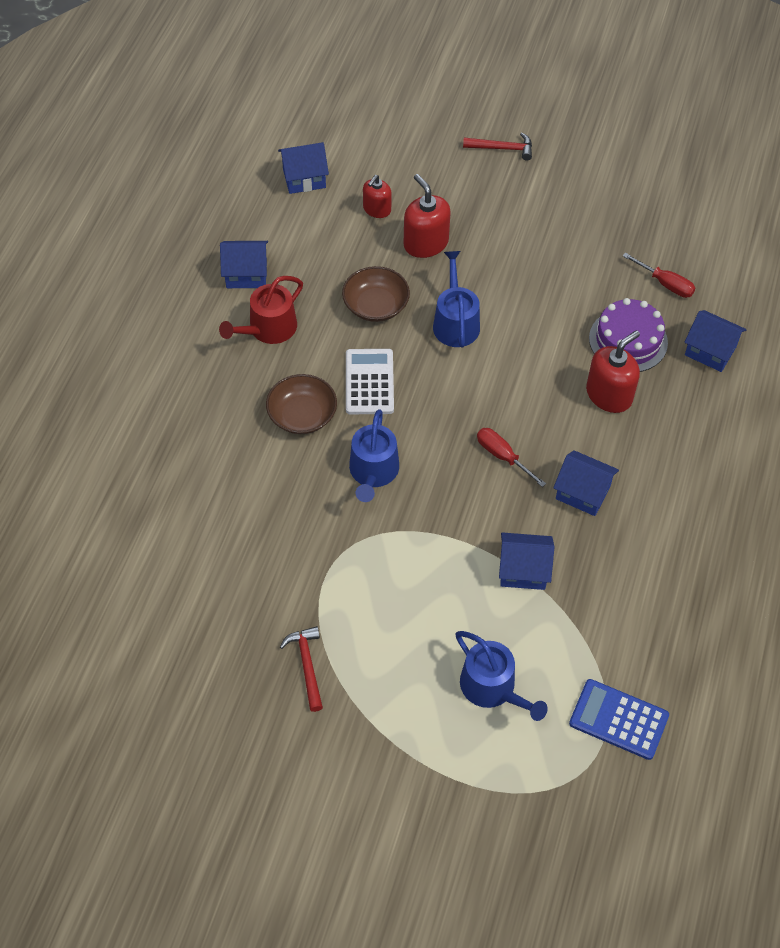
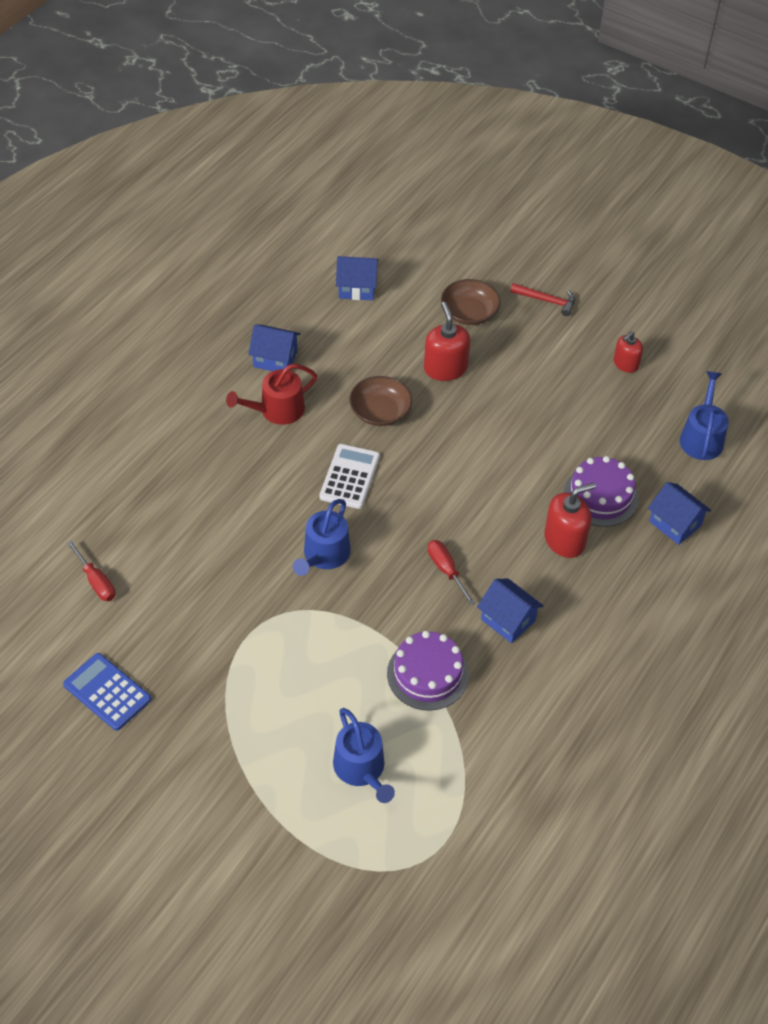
camera: 15 degrees right, 5 degrees down
brown bowl [266,374,337,434] -> brown bowl moved to [441,279,500,325]
red hammer [280,626,323,712] -> none
red soap dispenser [363,175,391,218] -> red soap dispenser moved to [614,331,643,373]
blue watering can [433,251,480,348] -> blue watering can moved to [680,371,729,460]
blue house [499,532,554,590] -> purple cake [387,631,469,711]
blue calculator [569,679,669,760] -> blue calculator moved to [63,653,151,731]
red screwdriver [623,253,695,298] -> red screwdriver moved to [67,541,116,601]

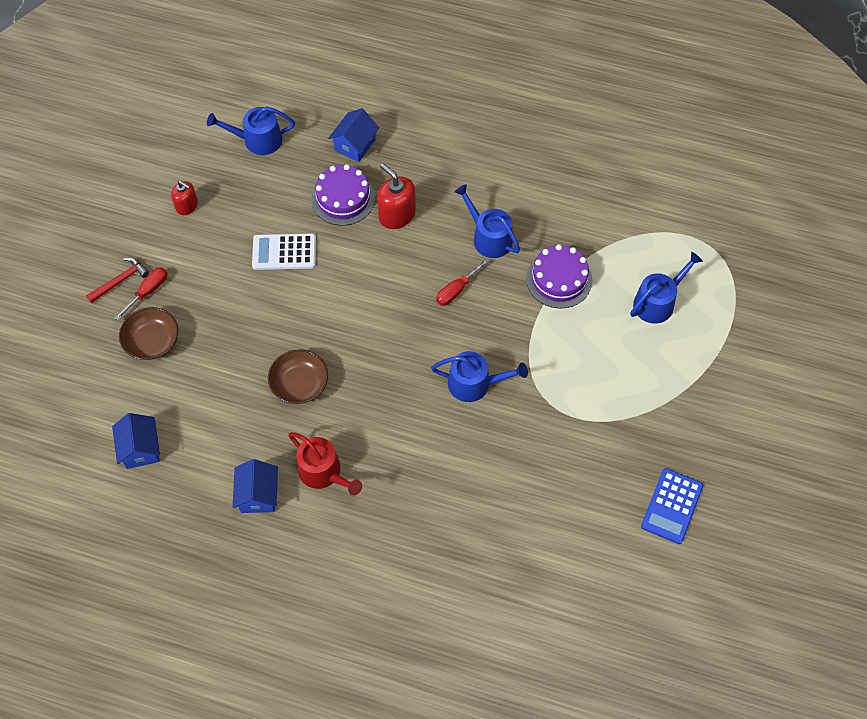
camera: 105 degrees left, 10 degrees up
red screwdriver [67,541,116,601] -> red screwdriver moved to [114,267,168,321]
white calculator [319,444,380,509] -> white calculator moved to [252,234,316,270]
red soap dispenser [424,302,470,381] -> none
blue house [477,579,544,643] -> blue watering can [454,184,520,258]
red hammer [510,283,575,316] -> red hammer turned 45 degrees clockwise [86,258,149,303]

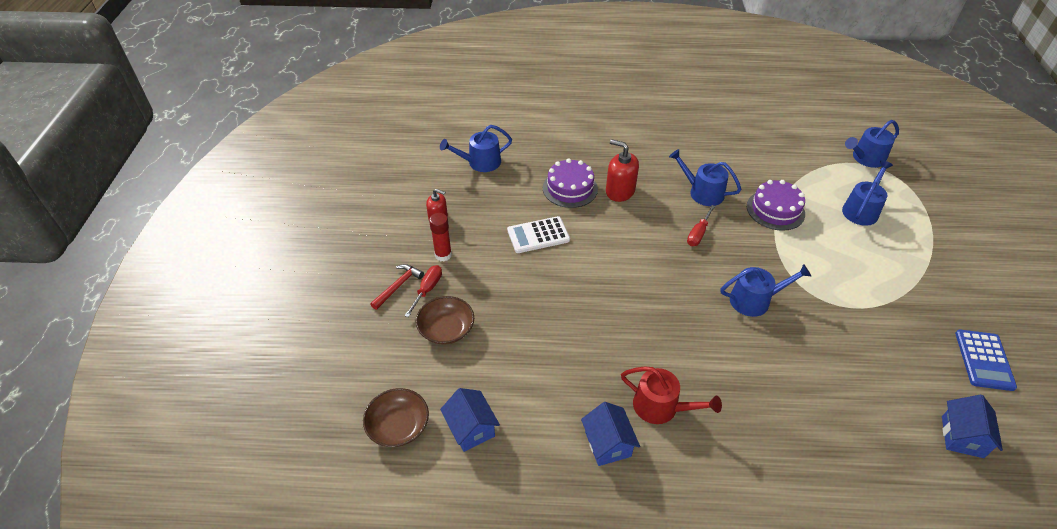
camera: 15 degrees left, 15 degrees down
brown bowl [268,349,328,404] -> brown bowl moved to [363,388,429,447]
blue house [328,108,379,162] -> blue house moved to [942,394,1003,458]
none -> red glue stick [429,213,452,261]
none -> blue watering can [845,120,899,168]

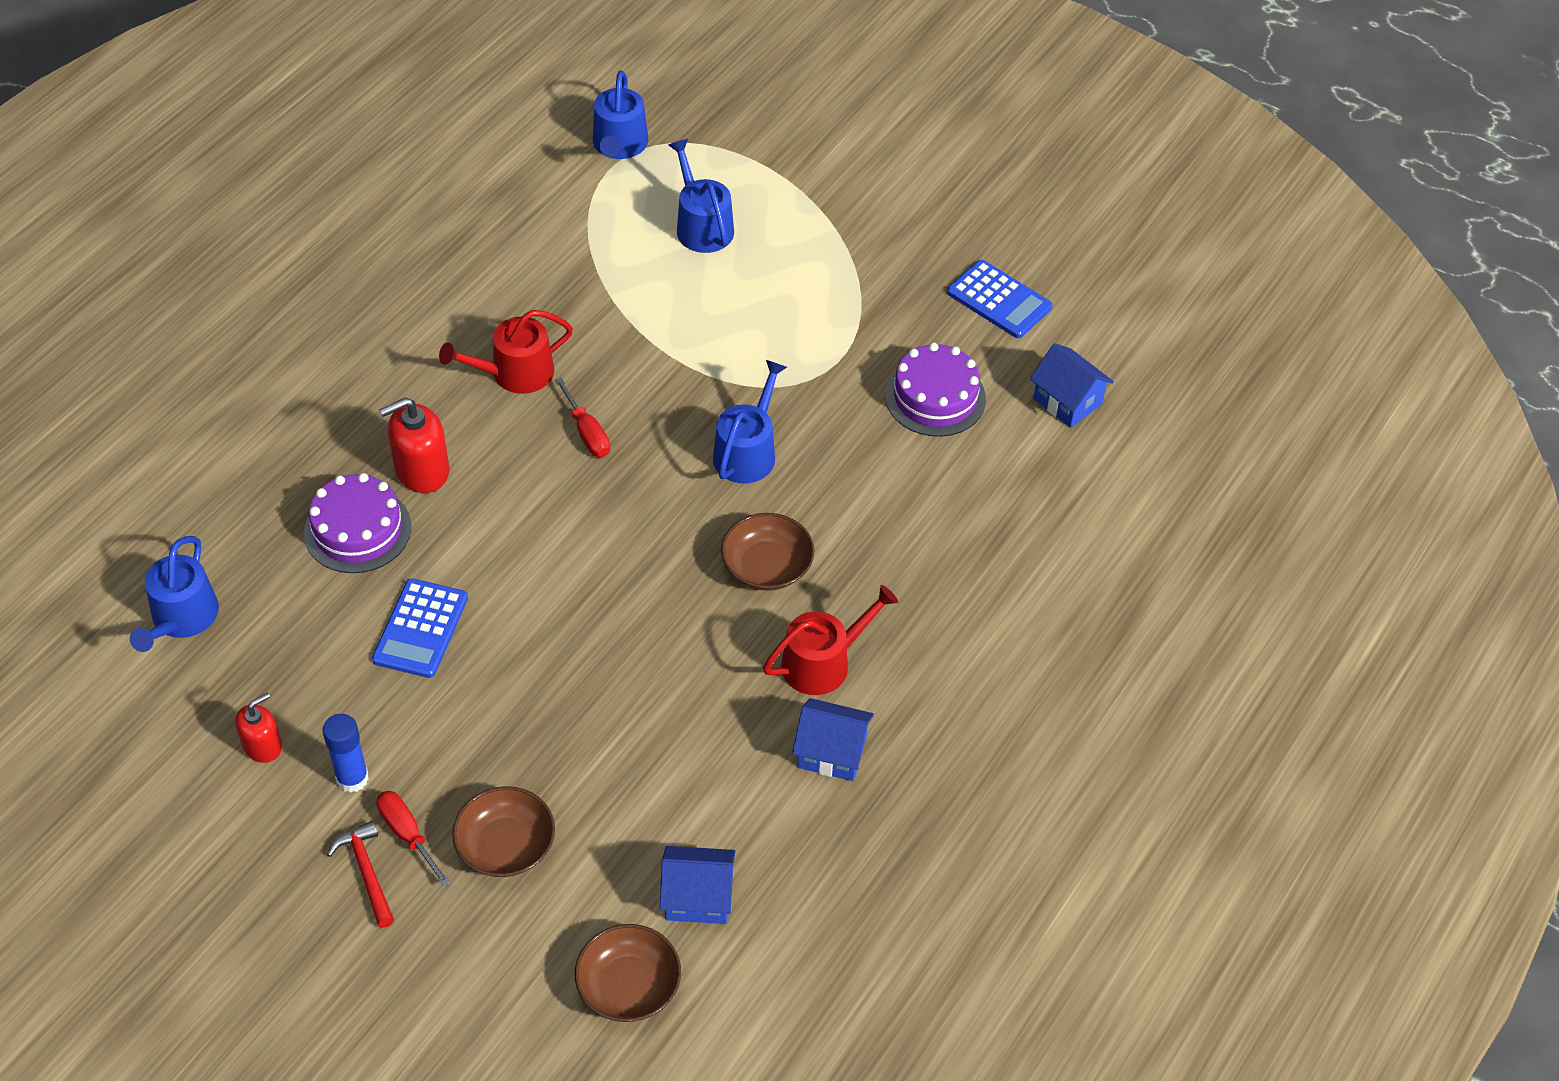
camera: 60 degrees left, 5 degrees up
red glue stick [429,213,452,261] -> blue glue stick [322,714,369,793]
white calculator [507,216,570,253] -> blue calculator [372,578,468,678]
blue watering can [669,149,741,206] -> red watering can [439,310,573,394]
purple cake [747,180,805,231] -> purple cake moved to [885,342,986,437]
none -> brown bowl [721,513,814,591]

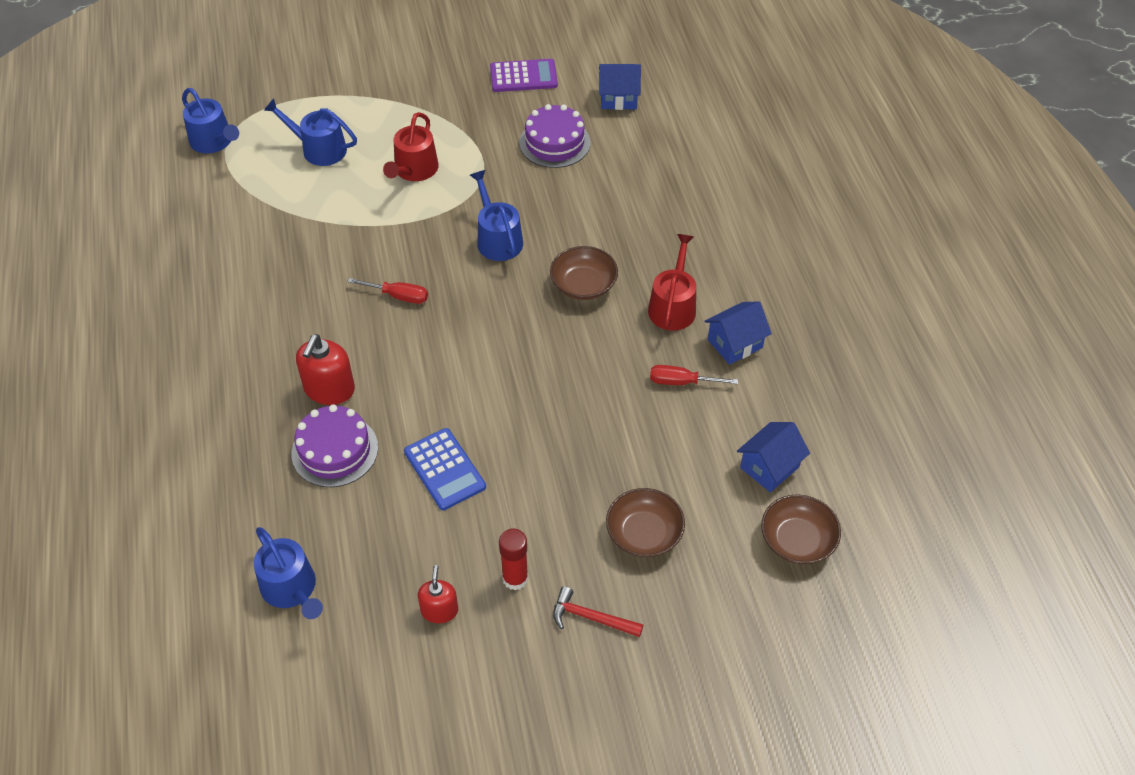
camera: 45 degrees left, 0 degrees up
blue glue stick [322,714,369,793] -> red glue stick [499,529,528,590]
red screwdriver [376,791,451,887] -> red screwdriver moved to [650,365,738,385]
red watering can [439,310,573,394] -> red watering can moved to [383,112,439,181]
blue calculator [947,260,1053,338] -> purple calculator [490,59,558,92]

